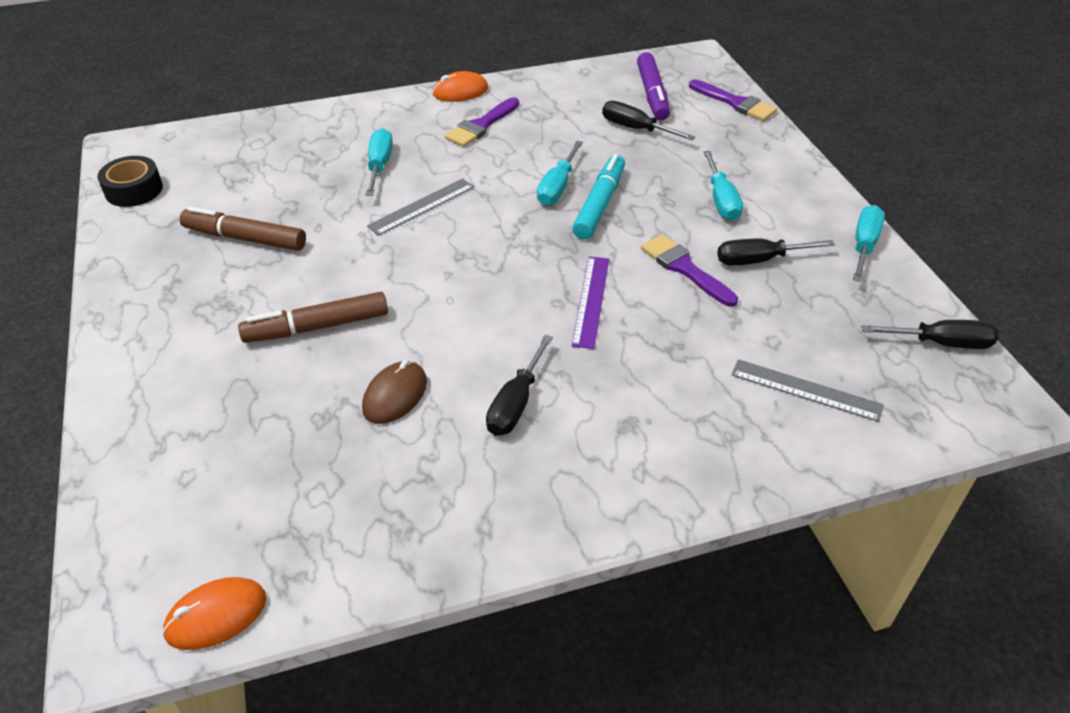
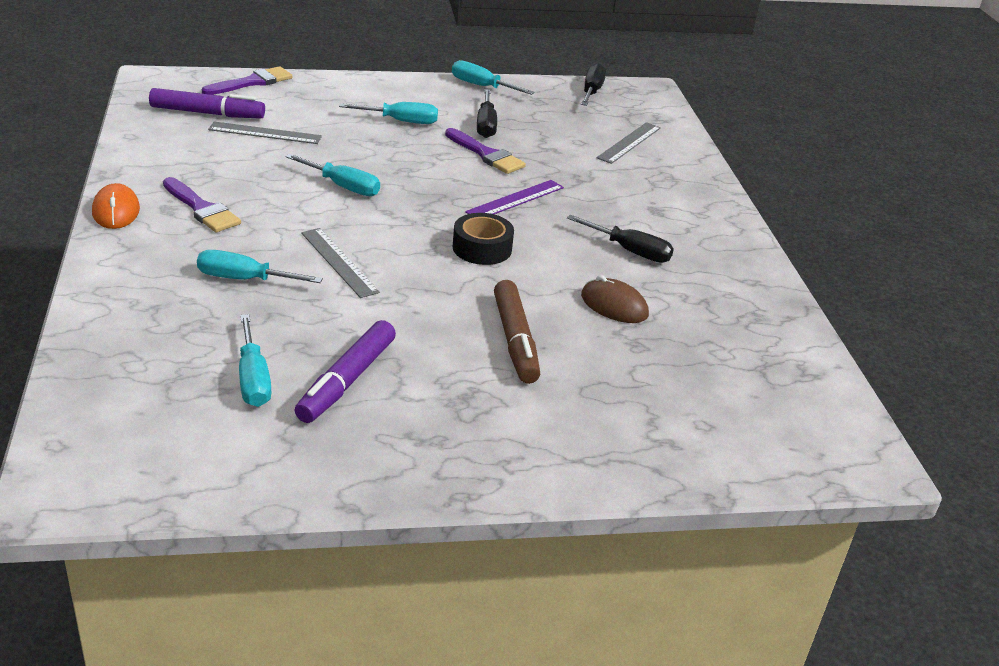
camera: 85 degrees left, 10 degrees down
black tape [97,156,163,207] -> black tape moved to [453,213,514,265]
orange mouse [162,577,266,650] -> none
brown marker [180,207,306,251] -> purple marker [294,320,396,423]
purple ruler [572,256,609,349] -> purple ruler turned 60 degrees counterclockwise [465,180,564,214]
turquoise marker [573,154,625,239] -> none
black screwdriver [602,101,695,140] -> grey ruler [208,122,322,144]
purple brush [641,234,738,307] -> purple brush turned 105 degrees counterclockwise [445,128,526,174]
none -> turquoise screwdriver [239,314,272,407]

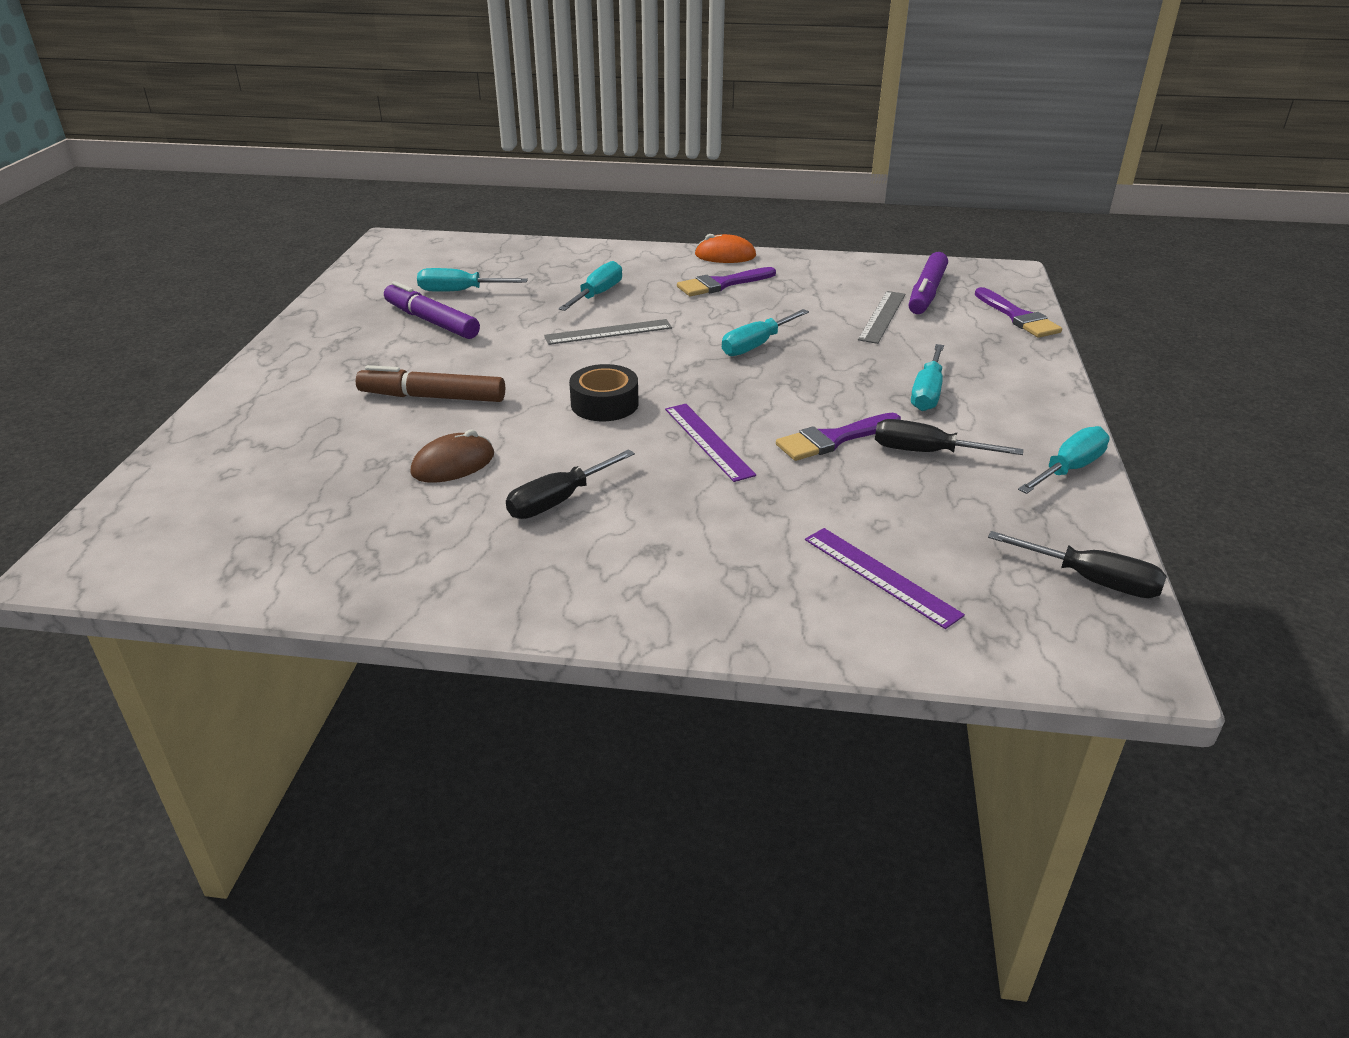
camera: 110 degrees right, 0 degrees up
grey ruler [597,122,661,164] -> purple ruler [805,528,965,629]

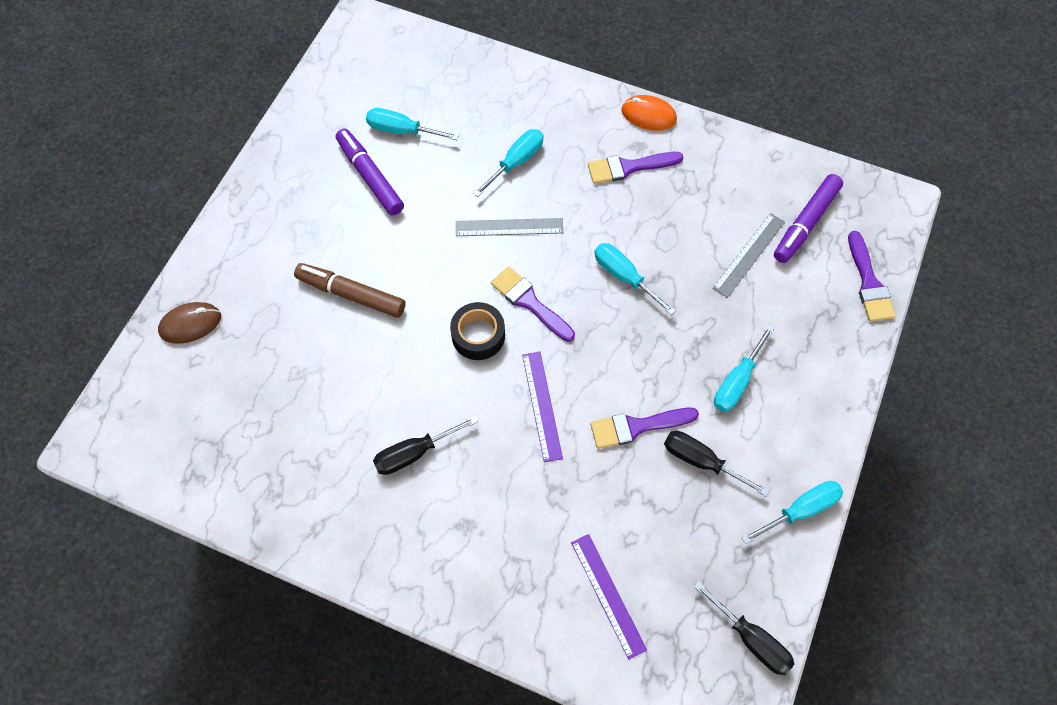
camera: 15 degrees right, 30 degrees up
brown mouse [410,430,494,483] -> brown mouse moved to [158,302,221,344]
turquoise screwdriver [722,309,809,356] -> turquoise screwdriver turned 75 degrees clockwise [594,243,676,315]
none -> purple brush [491,266,575,342]

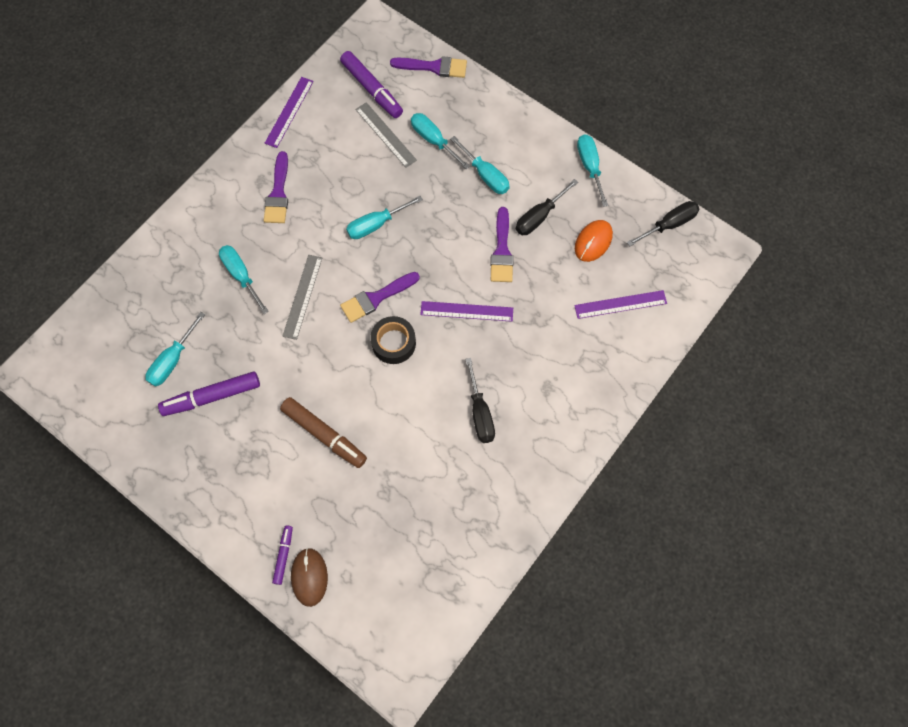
camera: 75 degrees left, 5 degrees up
brown marker [294,263,406,318] -> brown marker turned 90 degrees counterclockwise [280,397,367,468]
orange mouse [621,95,677,131] -> orange mouse moved to [575,220,613,262]
none -> purple ruler [265,77,314,148]
none -> purple marker [272,525,293,585]
none -> turquoise screwdriver [411,113,470,169]

